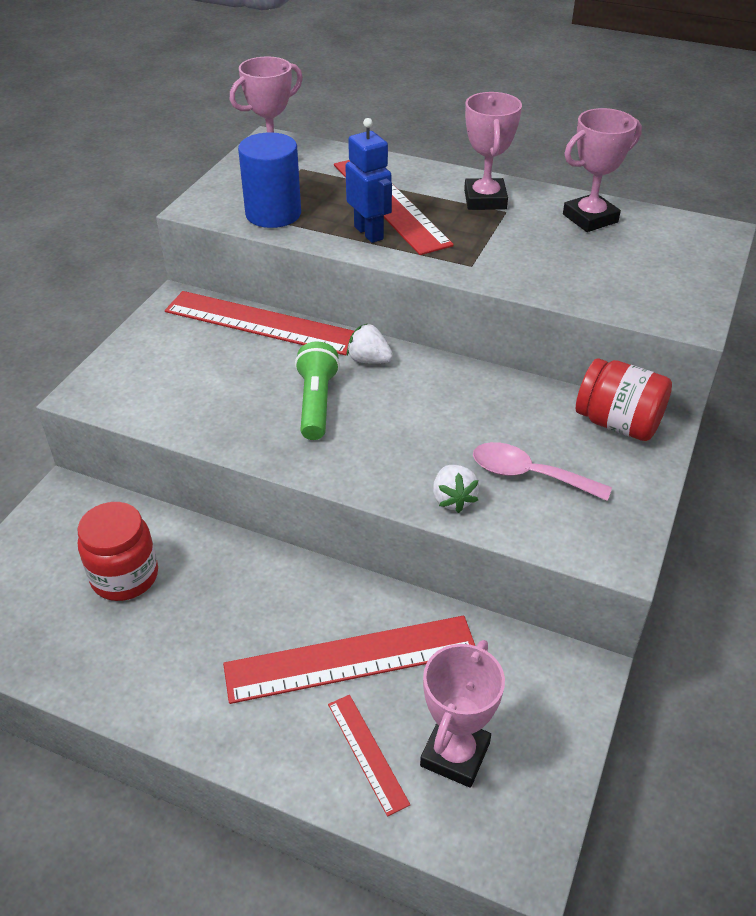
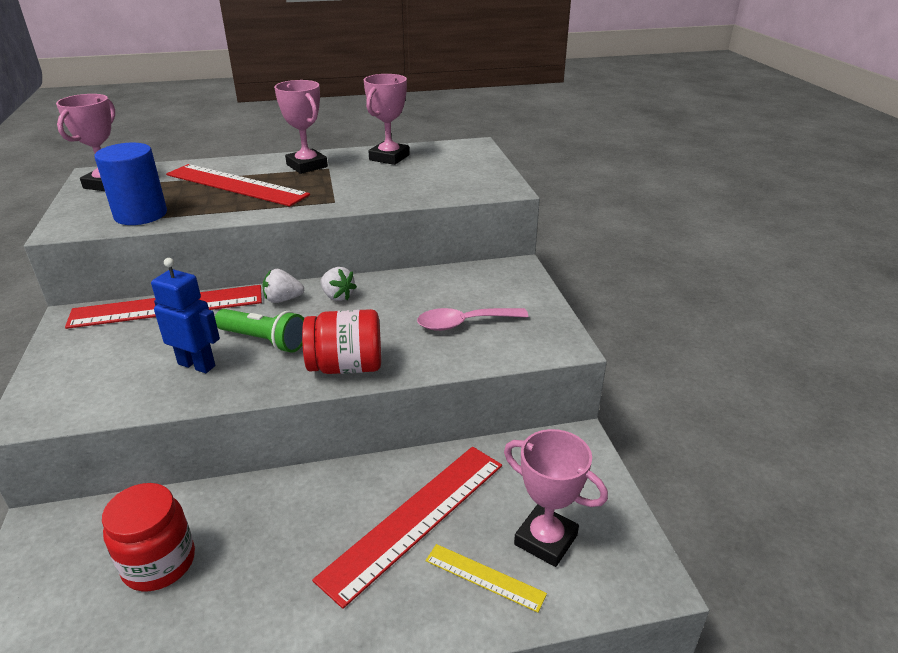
camera: 35 degrees left, 10 degrees down
green flashlight [295,342,340,440] -> green flashlight turned 150 degrees clockwise [215,309,304,353]
red ruler [328,695,410,817] -> yellow ruler [425,544,547,613]
blue robot [345,118,392,243] -> blue robot moved to [151,258,220,373]
pink trophy [420,640,505,788] -> pink trophy turned 45 degrees counterclockwise [504,429,608,567]
white strawberry [433,465,479,513] -> white strawberry moved to [321,267,357,301]
red jar [576,358,672,441] -> red jar moved to [302,309,381,374]

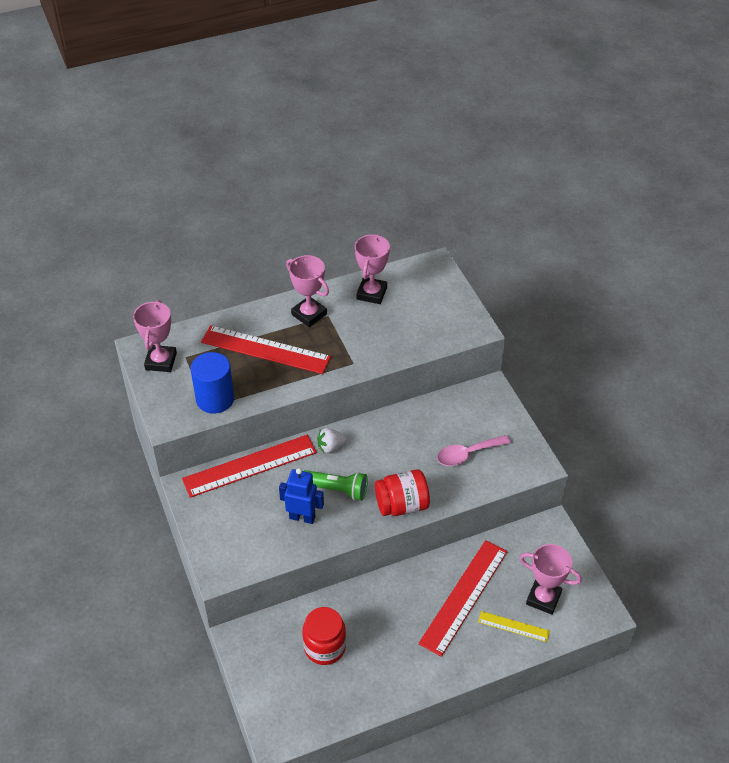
camera: 10 degrees left, 15 degrees up
white strawberry [321,267,357,301] -> none

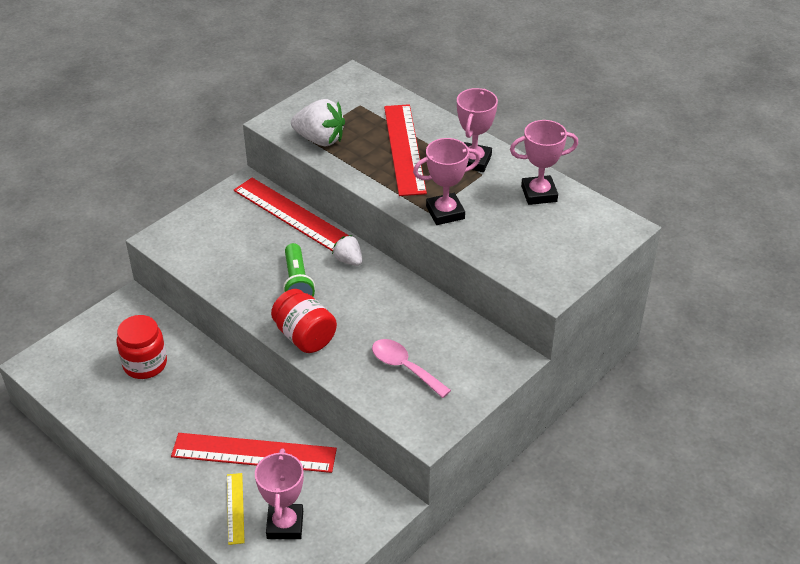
camera: 65 degrees right, 5 degrees down
pink trophy [133,300,177,372] -> pink trophy moved to [413,138,481,225]
blue cylinder [191,352,234,414] -> white strawberry [291,99,345,146]
blue robot [279,468,324,524] -> none

